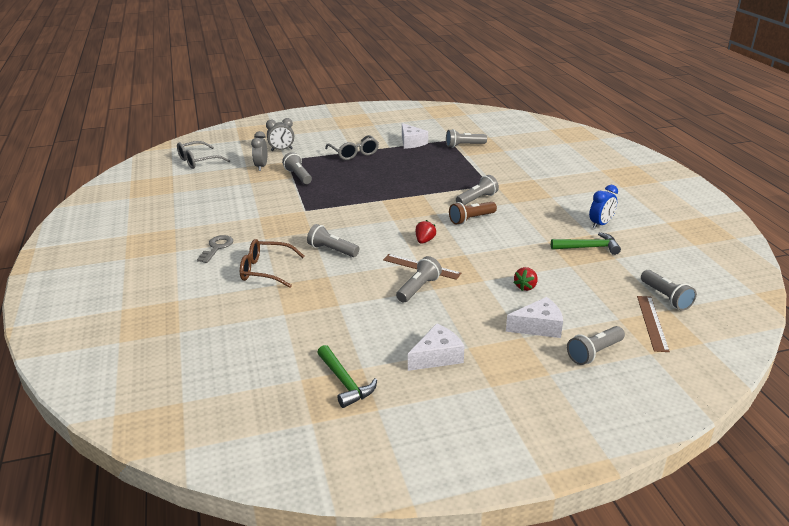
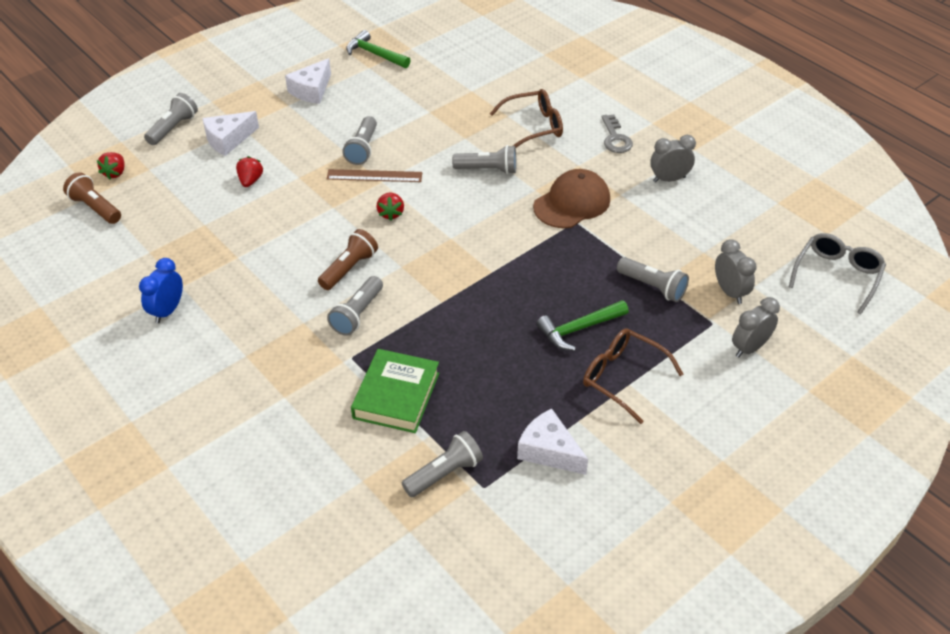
camera: 155 degrees right, 15 degrees up
grey glasses [325,135,379,160] -> brown glasses [583,328,684,424]
green hammer [551,232,621,255] -> green hammer moved to [537,300,629,351]
brown ruler [637,296,670,352] -> red strawberry [97,152,124,179]
grey flashlight [641,270,697,311] -> brown flashlight [63,172,121,224]
none -> green book [351,349,439,433]
none -> brown cap [533,169,610,228]
none -> grey clock [650,135,696,182]

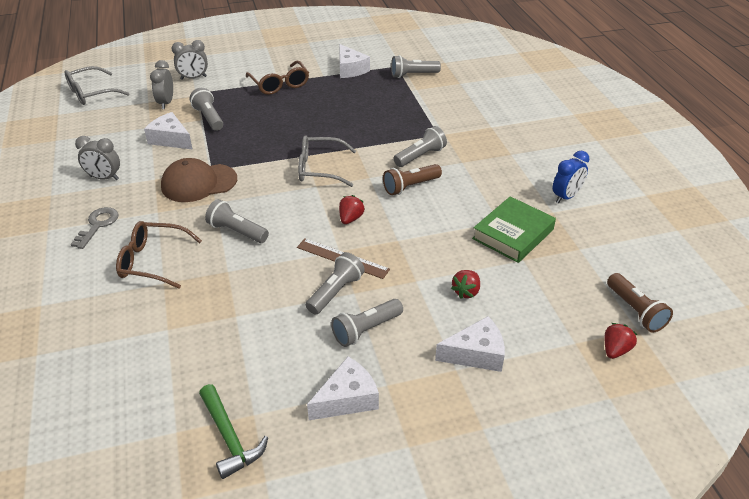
camera: 155 degrees left, 5 degrees down
grey flashlight [144,93,198,145] -> grey flashlight moved to [331,299,403,347]
green book [351,349,439,433] -> green book moved to [472,196,556,263]
green hammer [537,300,629,351] -> none
none -> white cheese [144,112,193,150]
none -> grey glasses [298,135,356,187]

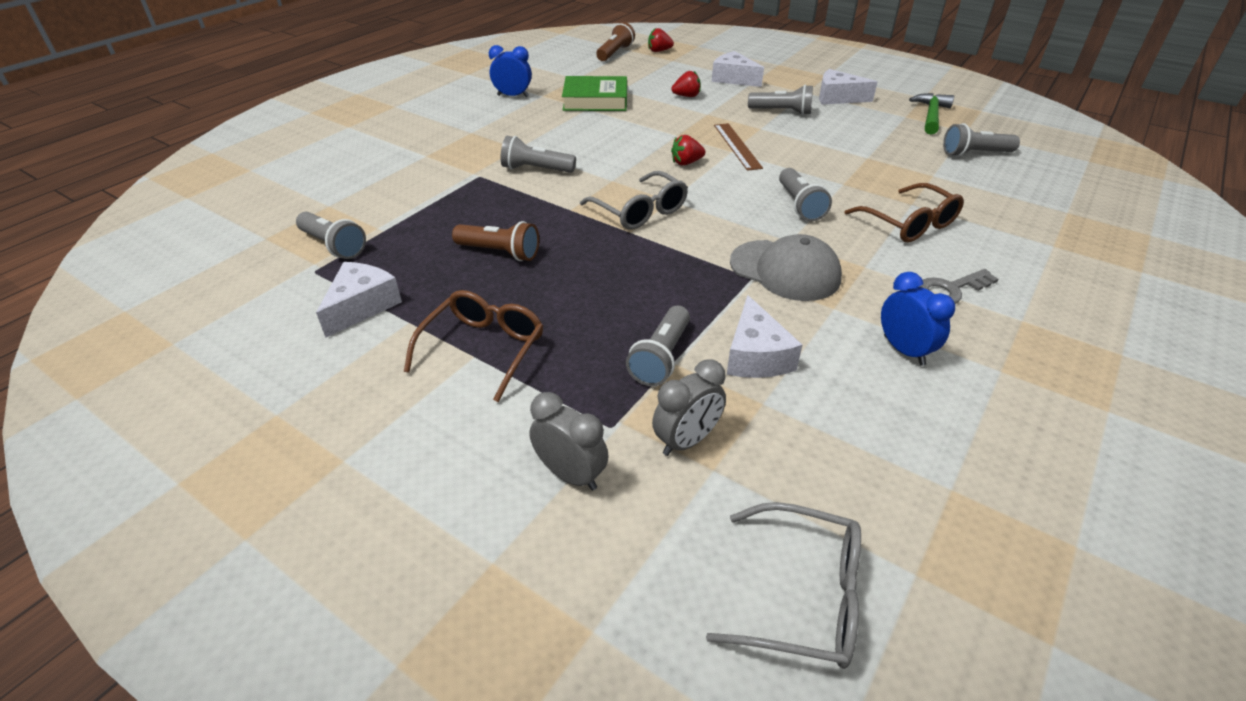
camera: 130 degrees left, 0 degrees up
grey clock [75,136,120,180] -> blue clock [881,272,955,366]
brown cap [161,158,237,202] -> grey cap [730,234,842,301]
grey flashlight [306,252,365,314] -> grey flashlight moved to [943,123,1020,157]
brown flashlight [383,164,442,195] -> brown flashlight moved to [452,221,539,261]

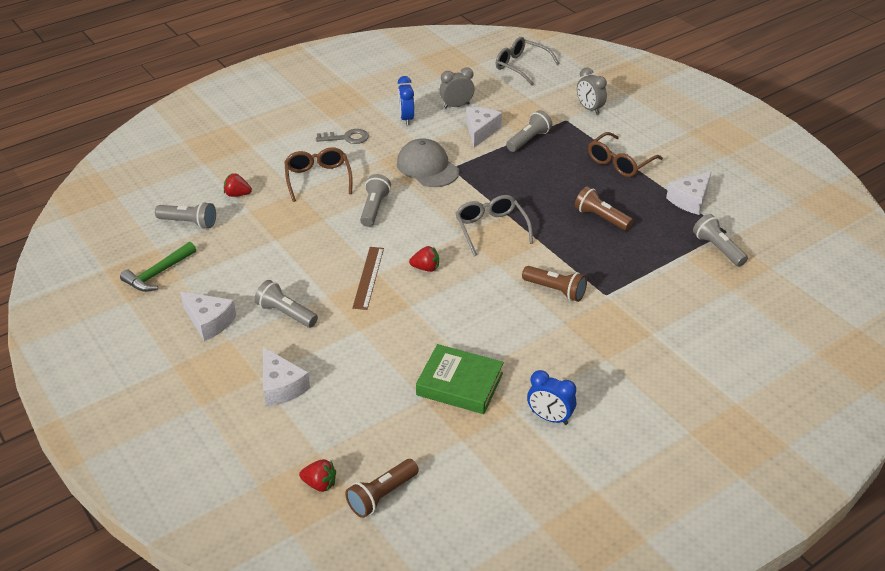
camera: 160 degrees left, 0 degrees up
grey flashlight [501,136,576,173] -> brown flashlight [522,266,587,302]
grey clock [652,359,726,456] -> grey clock moved to [440,67,474,109]
red strawberry [671,71,701,97] -> red strawberry moved to [224,173,252,197]

